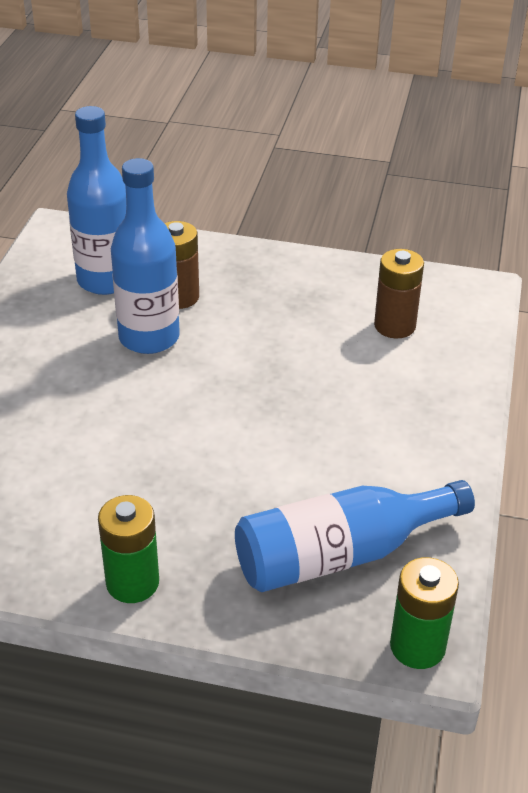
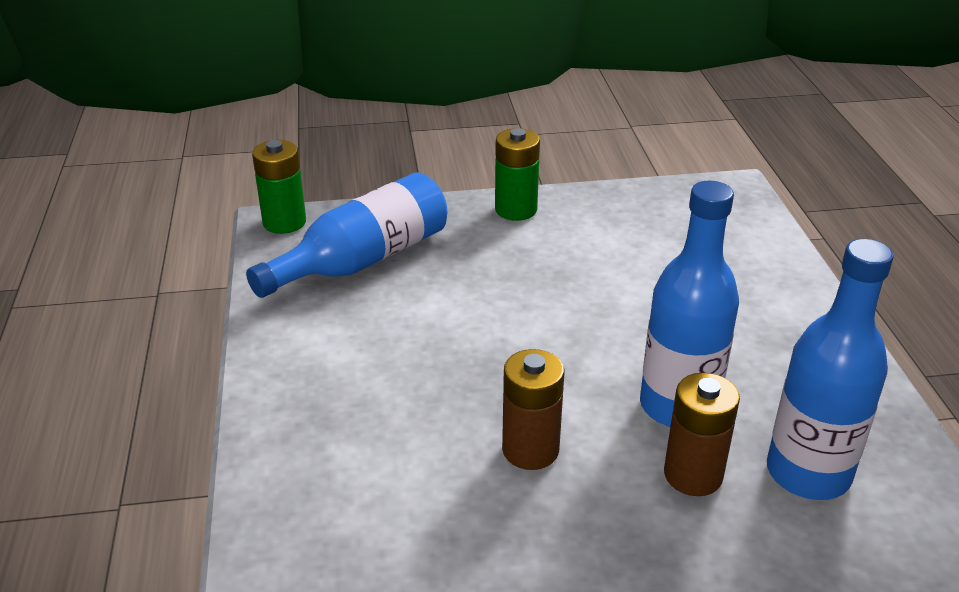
camera: 160 degrees right, 5 degrees down
brown battery [374,249,424,338] -> brown battery moved to [502,349,564,470]

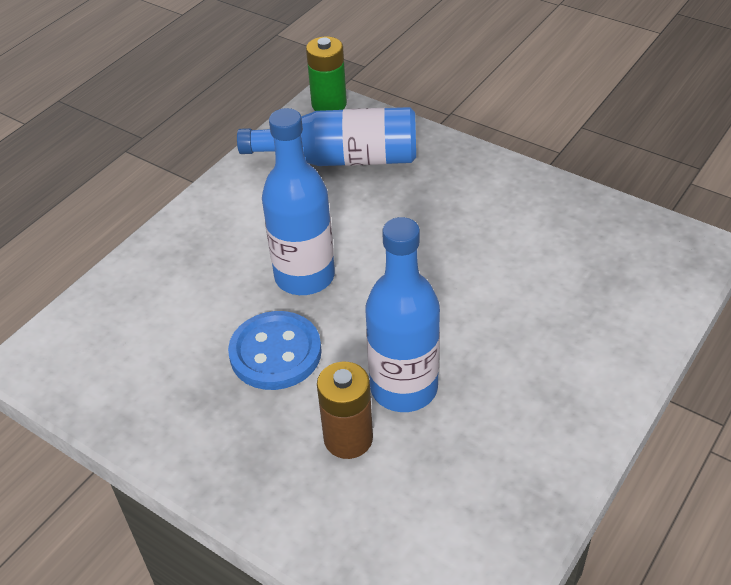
camera: 45 degrees right, 10 degrees up
green battery [495,128,540,221] -> none
brown battery [502,349,564,470] -> blue button [228,311,322,390]
blue bottle [767,239,894,500] -> blue bottle moved to [262,108,335,295]

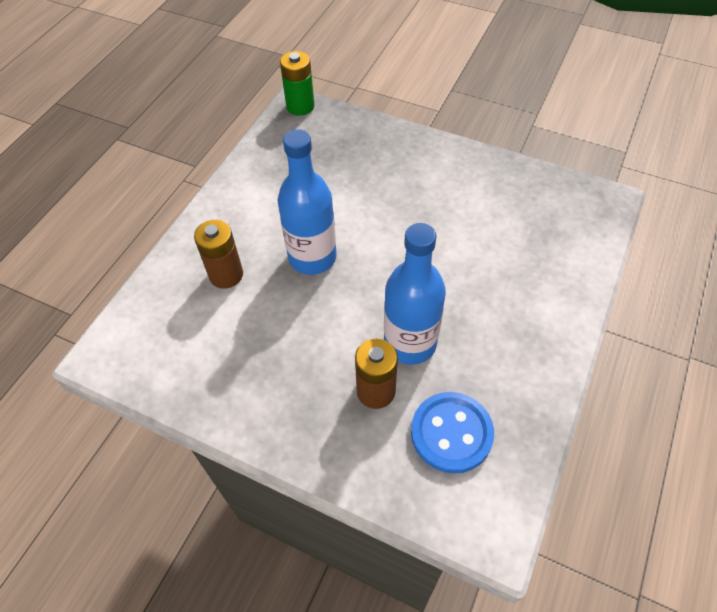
camera: 10 degrees left, 10 degrees up
blue button [228,311,322,390] -> blue button moved to [411,392,494,474]
blue bottle [237,107,416,166] -> none
none -> brown battery [194,220,243,289]

